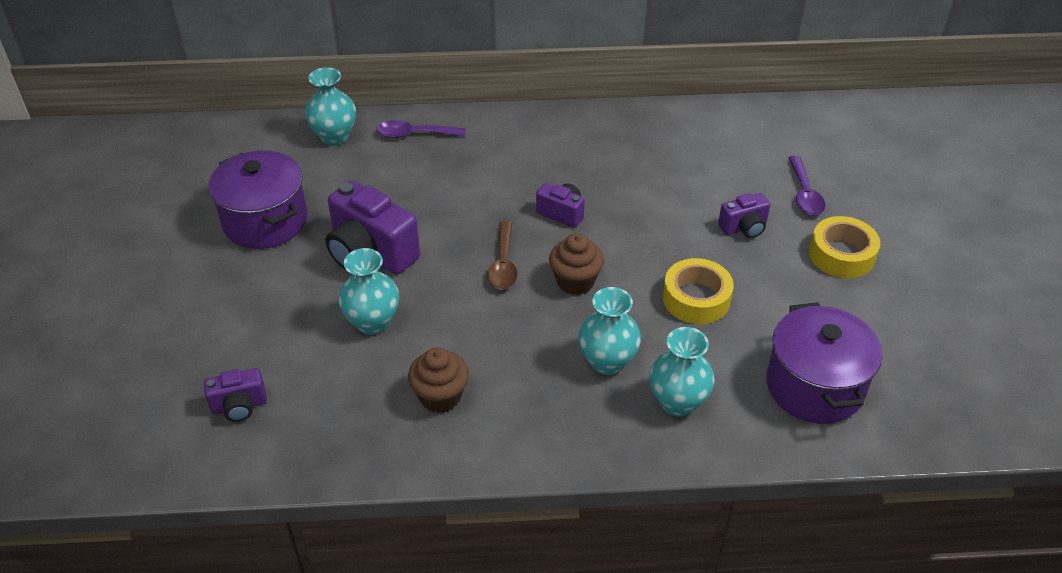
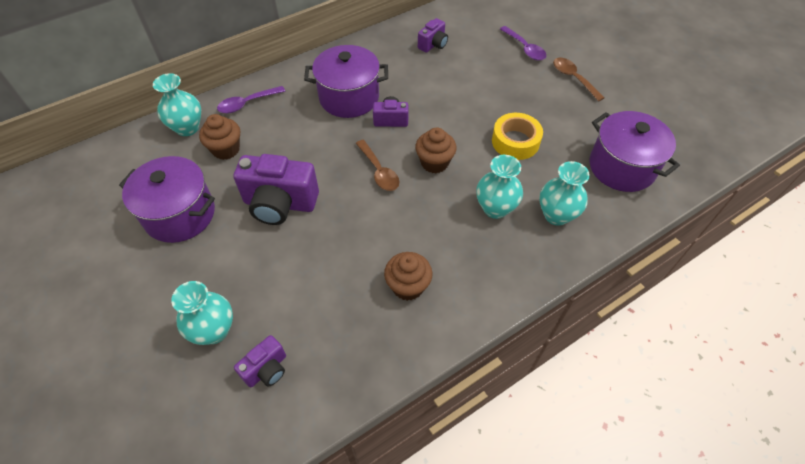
camera: 30 degrees left, 10 degrees up
turquoise vase [338,248,399,335] -> turquoise vase moved to [171,281,233,345]
purple camera [718,193,770,238] -> purple camera moved to [418,18,448,53]
yellow tape [809,216,880,278] -> brown spoon [553,58,605,102]
none -> brown cupcake [199,114,240,160]
none -> purple pot [304,45,388,118]

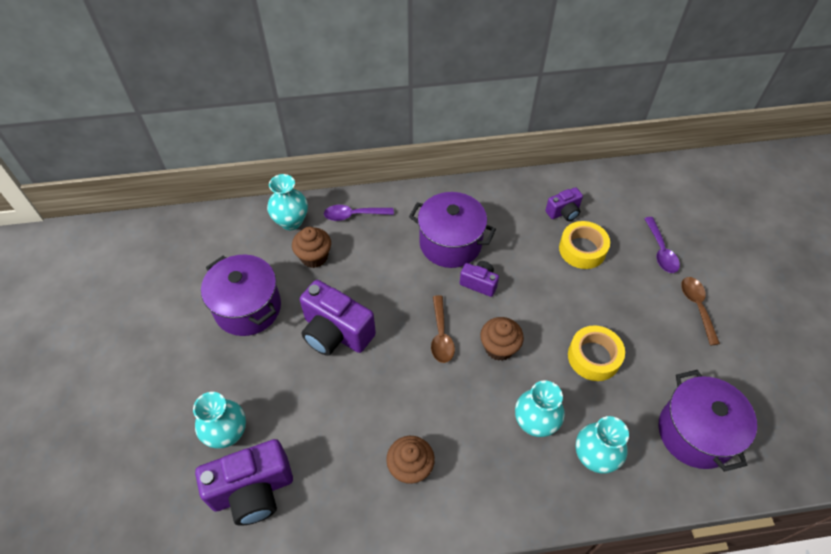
camera: 25 degrees right, 0 degrees up
purple camera [234,335,286,387] -> purple camera [195,439,293,526], size x1.89
none -> yellow tape [559,221,610,269]

